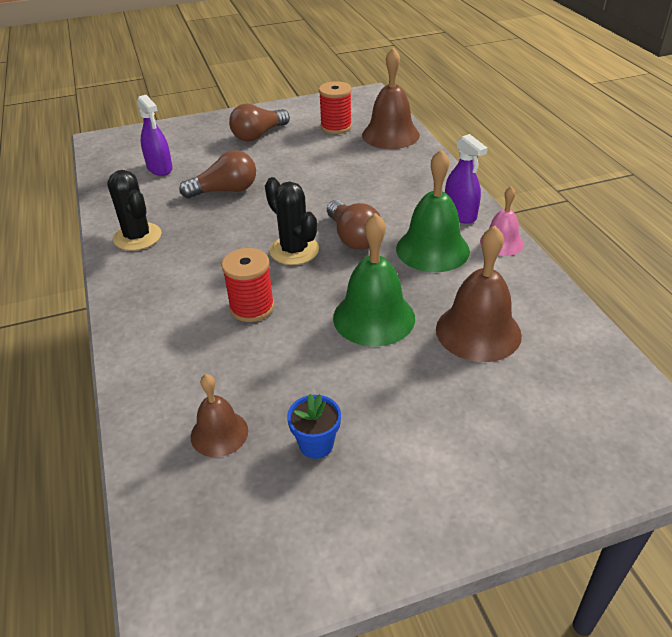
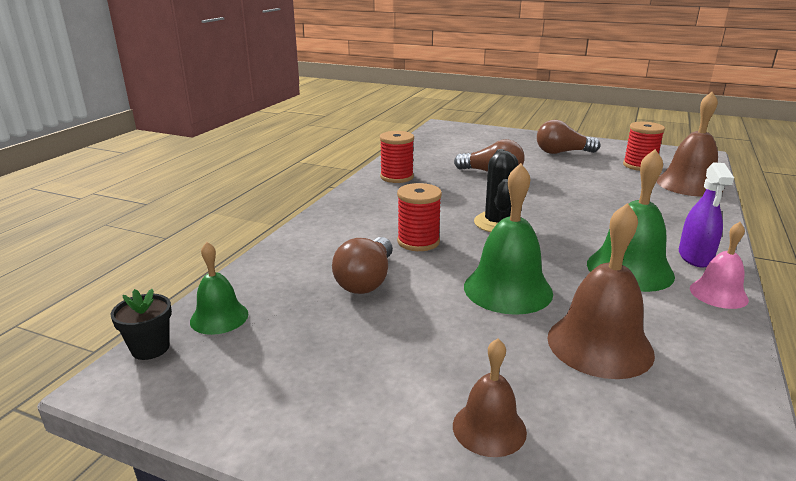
camera: 40 degrees right, 15 degrees down
black cactus [107,170,162,251] -> red spool [380,131,414,183]
purple spray bottle [137,95,173,176] -> none
brown bell [191,374,248,457] -> brown bell moved to [453,339,527,457]
blue flower pot [287,394,341,459] -> none
brown light bulb [327,200,380,250] -> brown light bulb moved to [332,237,393,294]
none -> black flower pot [110,289,172,360]
none -> green bell [190,242,249,335]

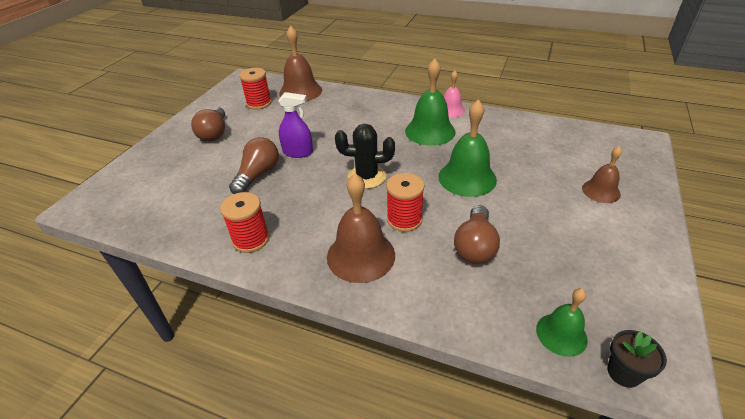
camera: 90 degrees left, 15 degrees up
brown light bulb [332,237,393,294] -> brown light bulb turned 90 degrees clockwise [454,205,500,264]
brown bell [547,203,655,379] -> brown bell moved to [327,173,395,283]
purple spray bottle [679,162,734,267] -> purple spray bottle moved to [278,92,313,158]

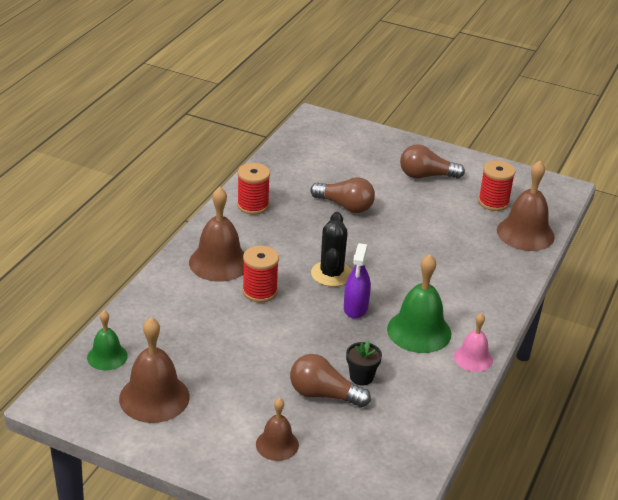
camera: 90 degrees right, 5 degrees down
purple spray bottle [278,92,313,158] -> purple spray bottle moved to [344,243,371,319]
green bell [438,100,497,197] -> none
brown light bulb [454,205,500,264] -> brown light bulb moved to [290,354,371,408]
black flower pot [607,330,667,388] -> black flower pot moved to [346,341,382,385]
none -> brown bell [119,317,189,423]

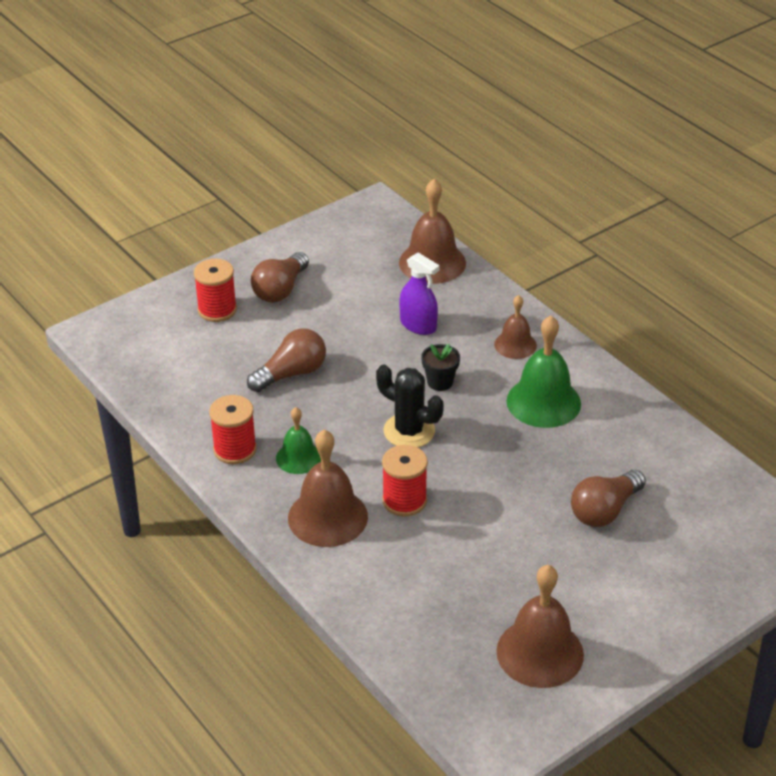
camera: 60 degrees left, 5 degrees up
green bell [87,311,128,370] -> green bell moved to [276,407,321,474]
brown bell [256,398,299,461] -> brown bell moved to [494,295,537,359]
purple spray bottle [344,243,371,319] -> purple spray bottle moved to [399,253,440,335]
black flower pot [346,341,382,385] -> black flower pot moved to [421,344,460,391]
pink bell [454,313,493,372] -> none
red spool [478,160,515,211] -> red spool moved to [194,259,237,322]

